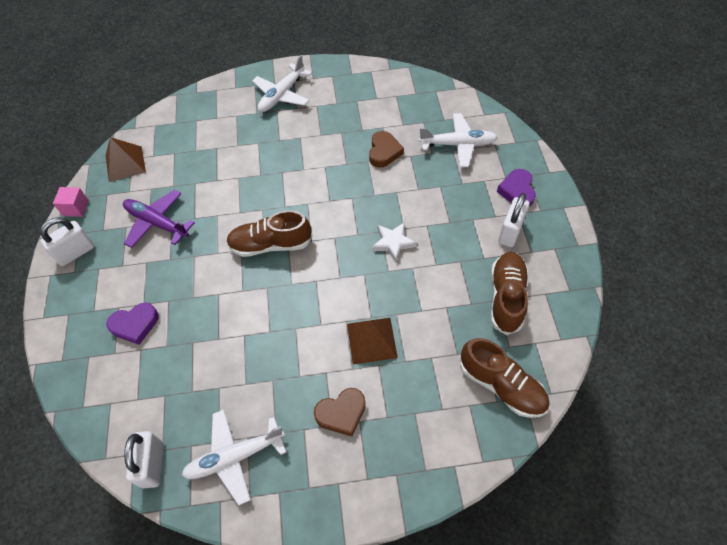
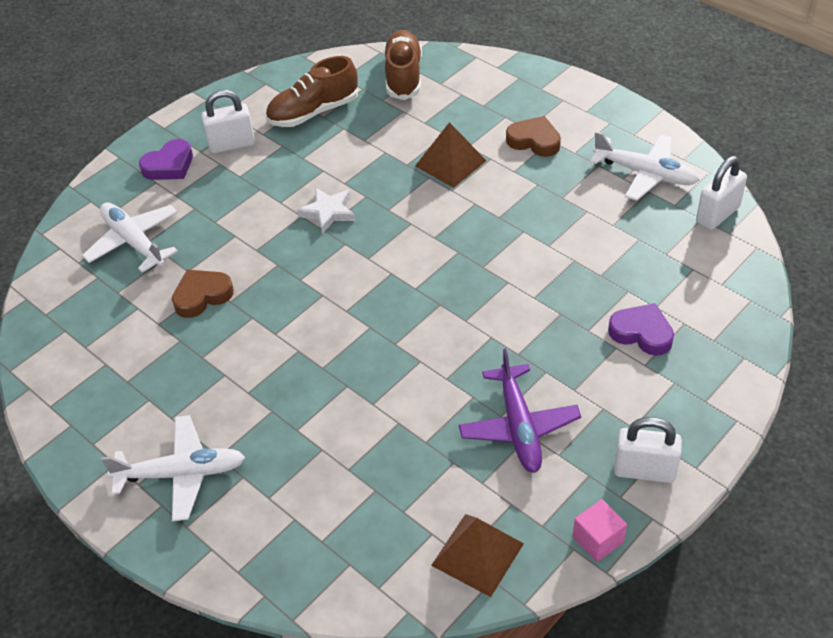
camera: 130 degrees left, 10 degrees down
brown shoe [226,210,312,257] -> none

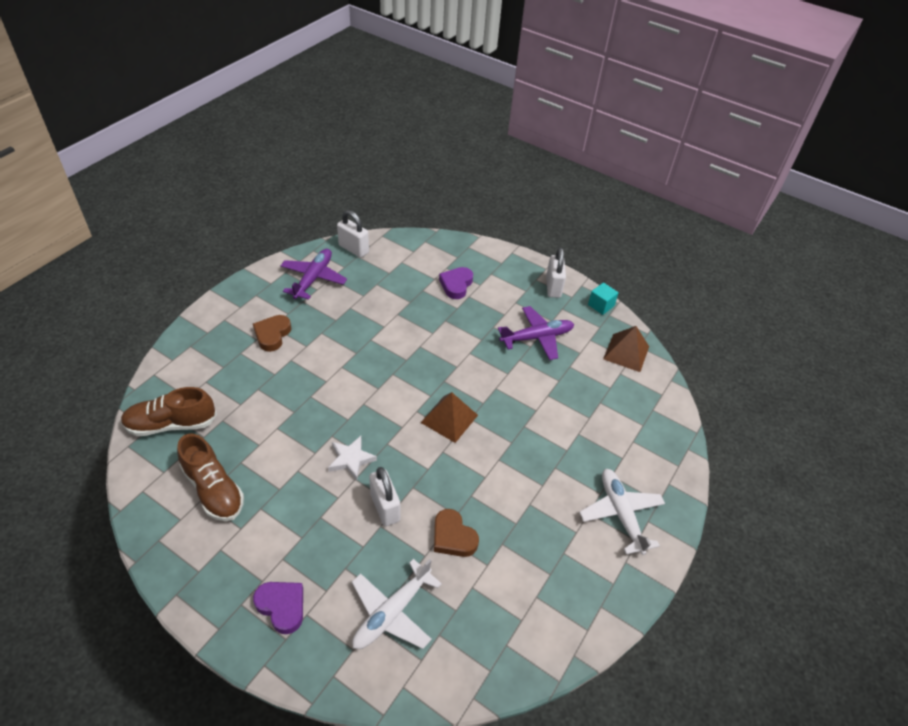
camera: 105 degrees left, 0 degrees up
white padlock [201,90,255,154] -> white padlock moved to [369,467,400,526]
brown pyramid [415,122,486,188] -> brown pyramid moved to [421,392,478,443]
pink cube [573,499,627,562] -> turquoise cube [588,282,619,315]
white plane [590,131,700,201] -> purple plane [280,249,347,300]

